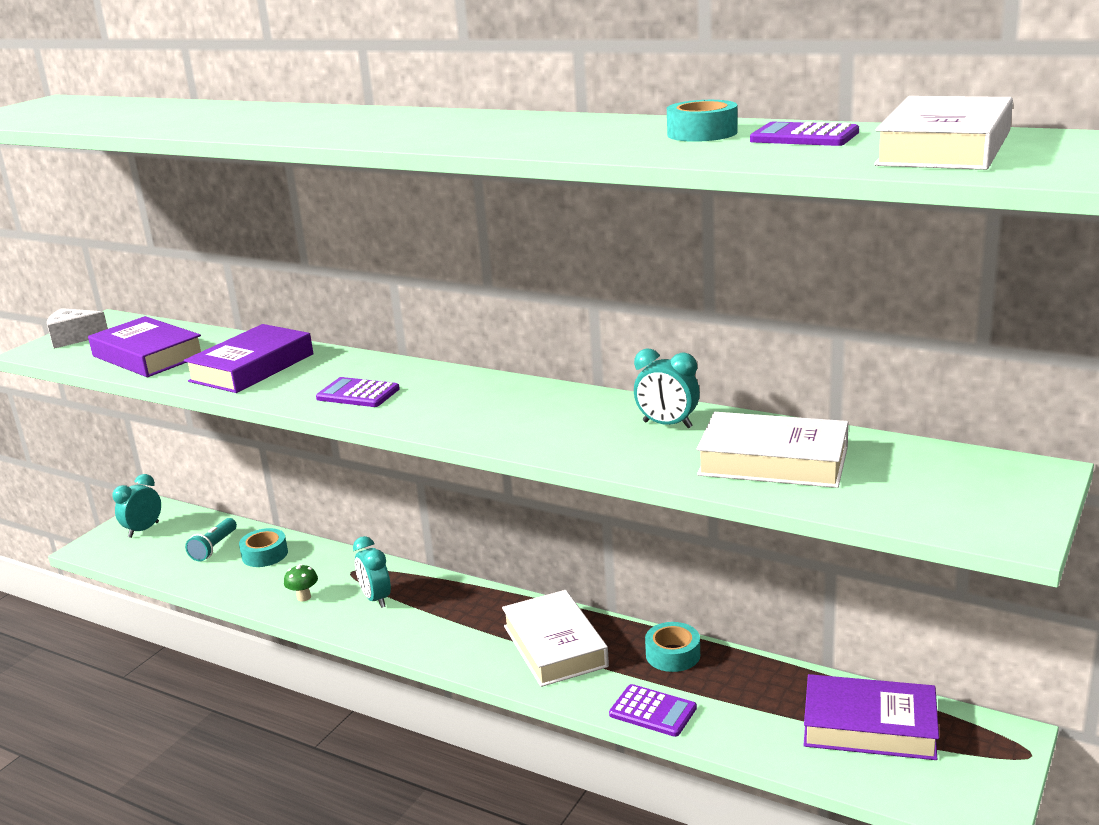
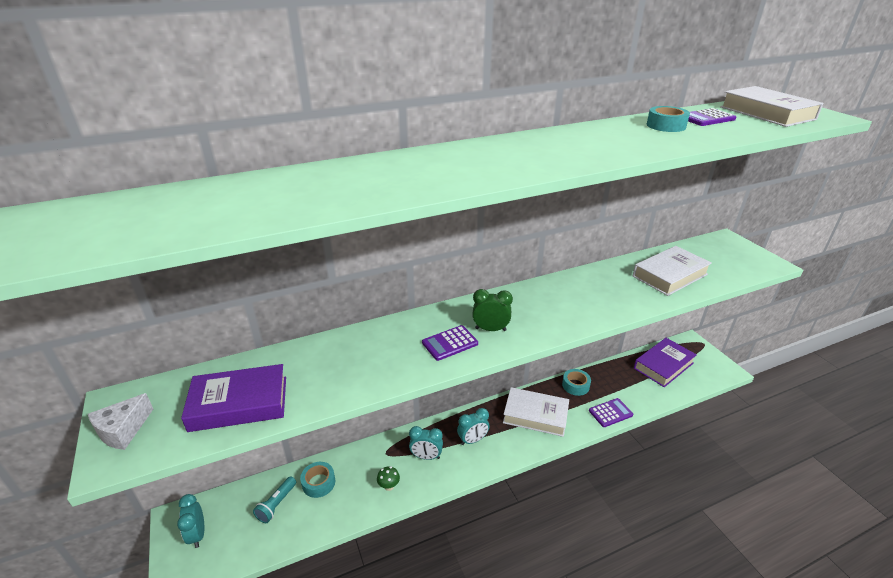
camera: 55 degrees left, 10 degrees up
purple book [184,324,313,393] -> none
turquoise flashlight [185,518,237,561] -> turquoise flashlight turned 60 degrees clockwise [253,476,296,523]
turquoise clock [634,349,700,428] -> turquoise clock moved to [457,408,490,445]
none -> green clock [472,289,513,331]

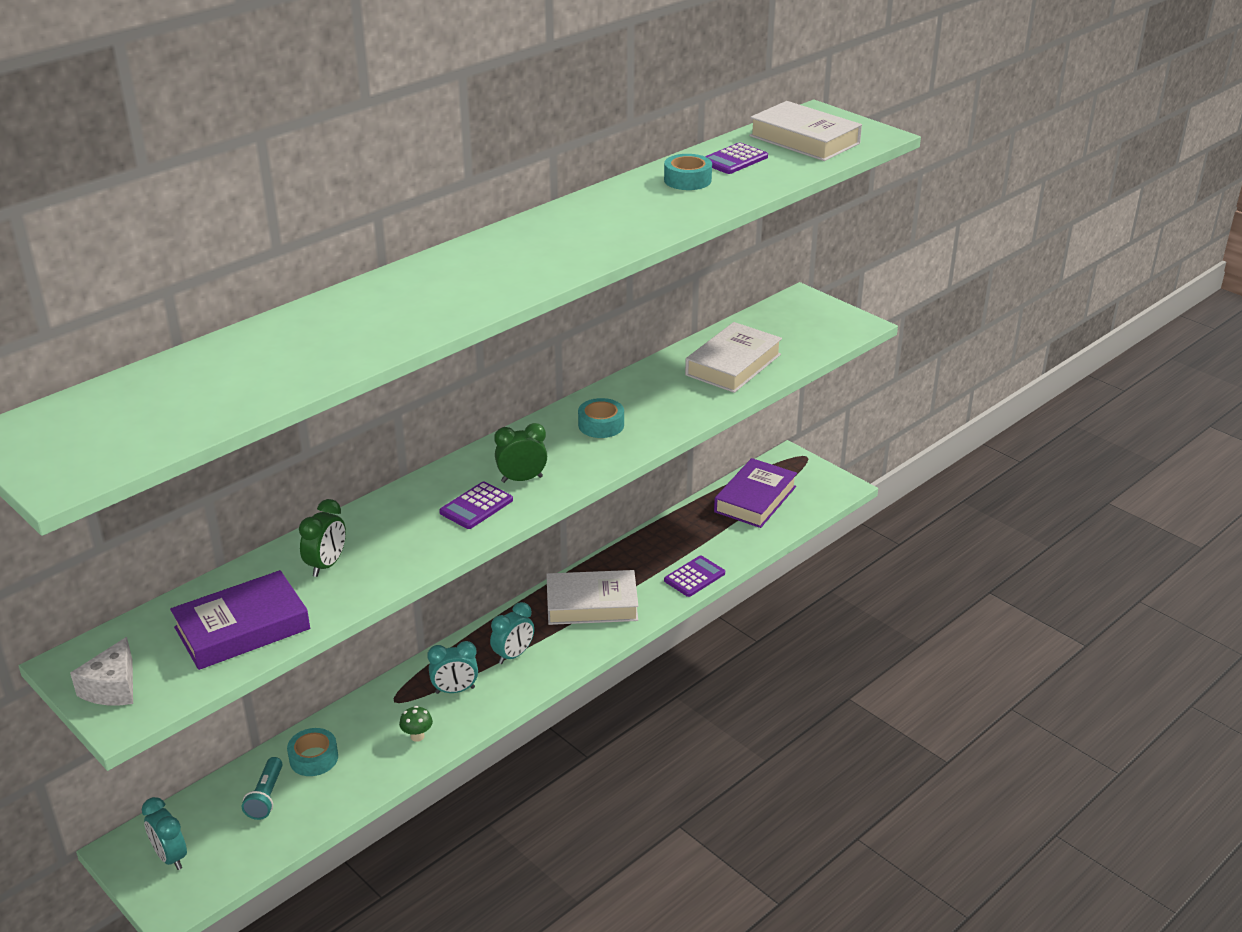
camera: 20 degrees left, 0 degrees up
turquoise tape [562,369,591,396] -> turquoise tape moved to [578,398,624,438]
none -> green clock [299,499,346,577]

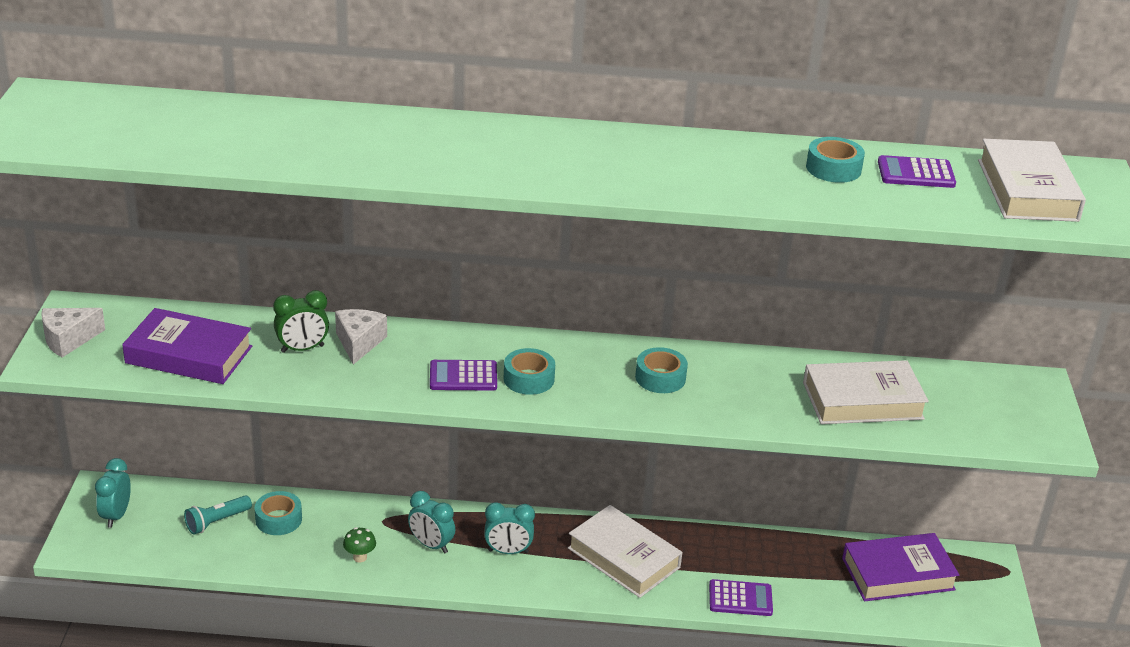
camera: 45 degrees right, 0 degrees up
green clock [494,423,547,483] -> turquoise tape [504,348,555,395]
none -> white cheese [335,309,387,365]

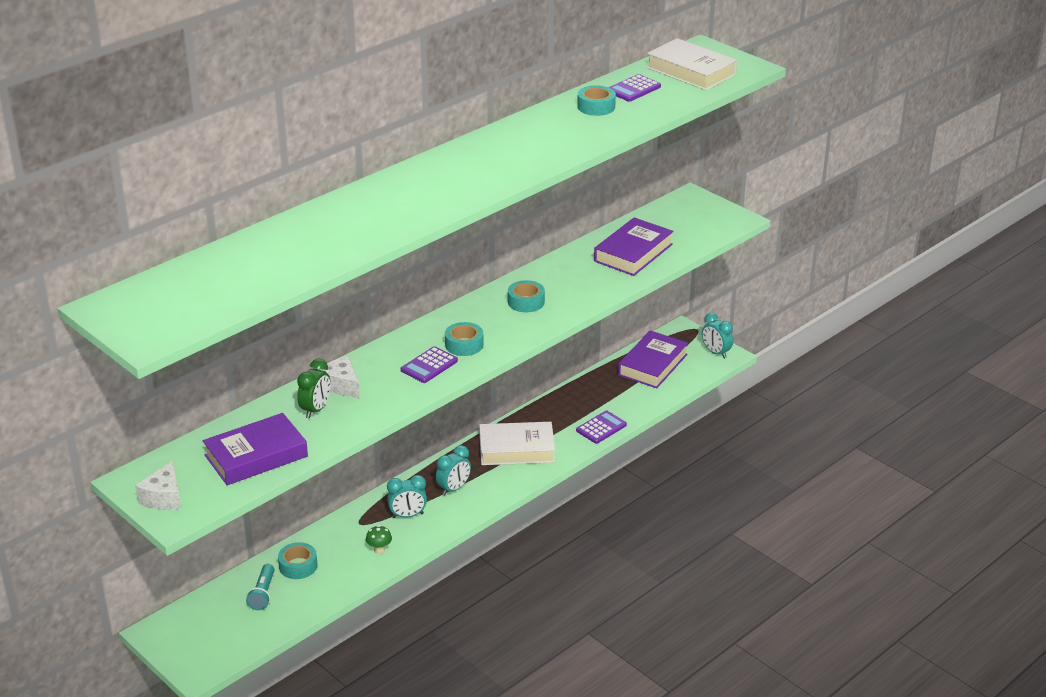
camera: 45 degrees left, 0 degrees up
turquoise clock [95,458,131,528] -> turquoise clock moved to [702,313,733,359]
white book [803,360,929,424] -> purple book [594,217,673,276]

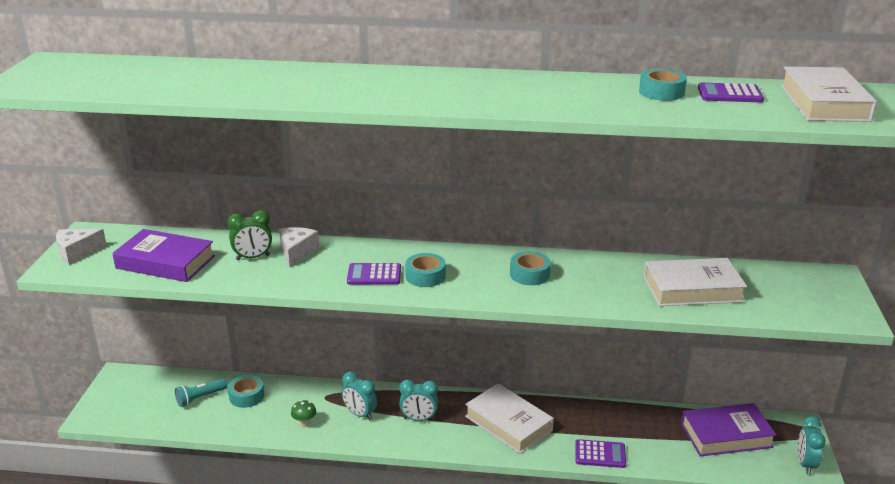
camera: 50 degrees right, 5 degrees down
purple book [594,217,673,276] -> white book [644,258,747,306]

